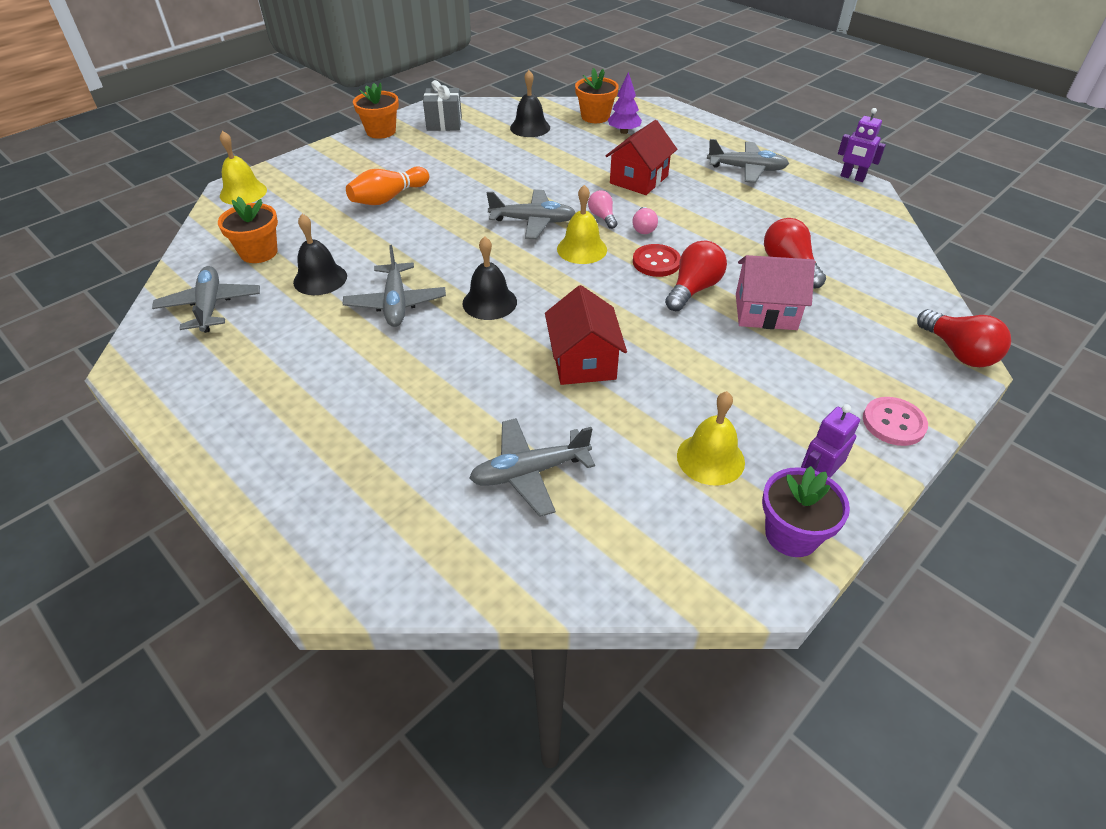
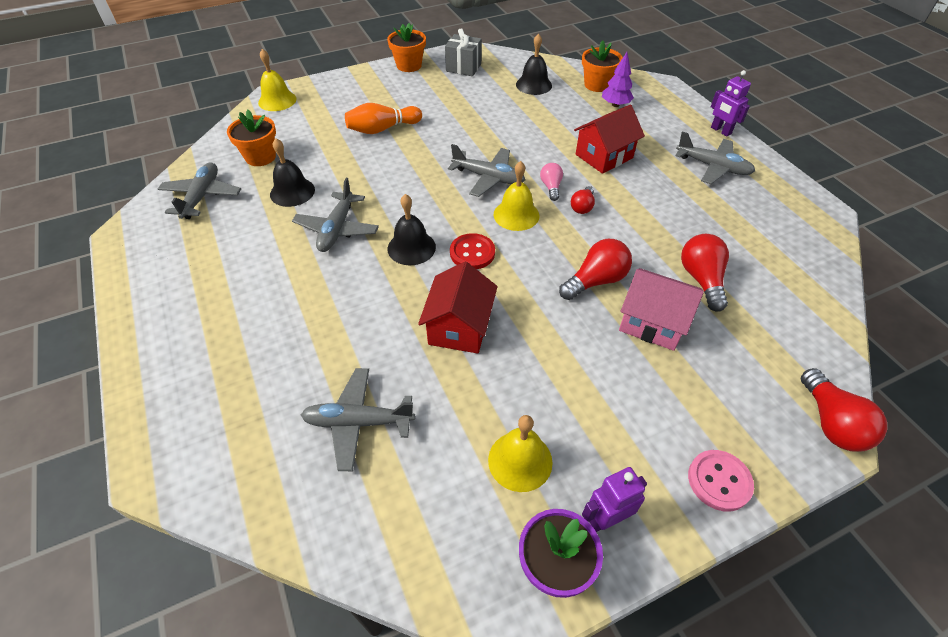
camera: 20 degrees right, 5 degrees up
pink light bulb [632,207,658,234] -> red light bulb [571,186,595,214]
red button [633,244,681,277] -> red button moved to [450,233,495,269]
purple robot [838,108,886,182] -> purple robot moved to [711,70,751,136]

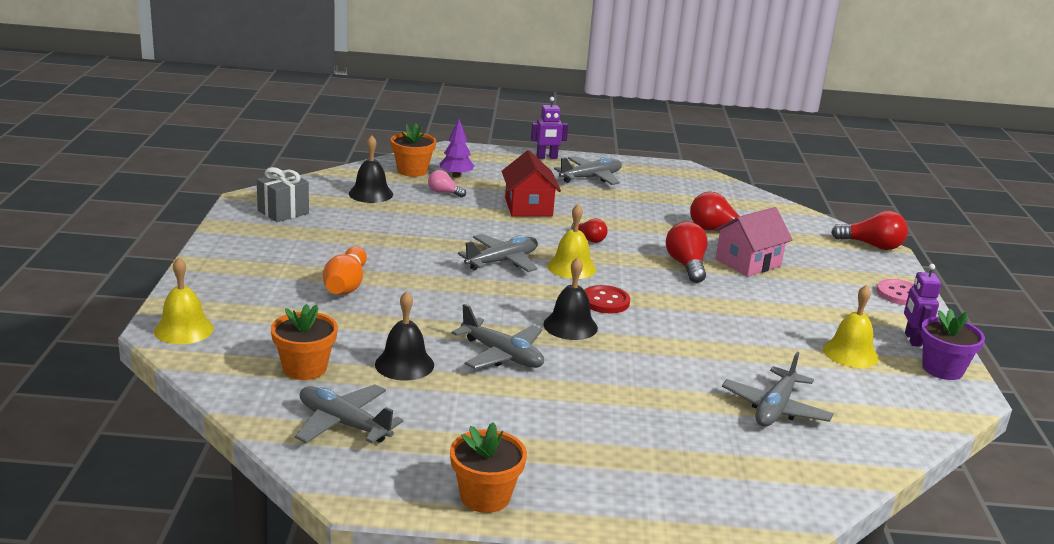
camera: 65 degrees left, 25 degrees down
orange flower pot [387,23,426,72] -> orange flower pot moved to [450,422,527,513]
red house [418,261,498,354] -> none
pink light bulb [540,163,563,201] -> pink light bulb moved to [428,170,466,198]

